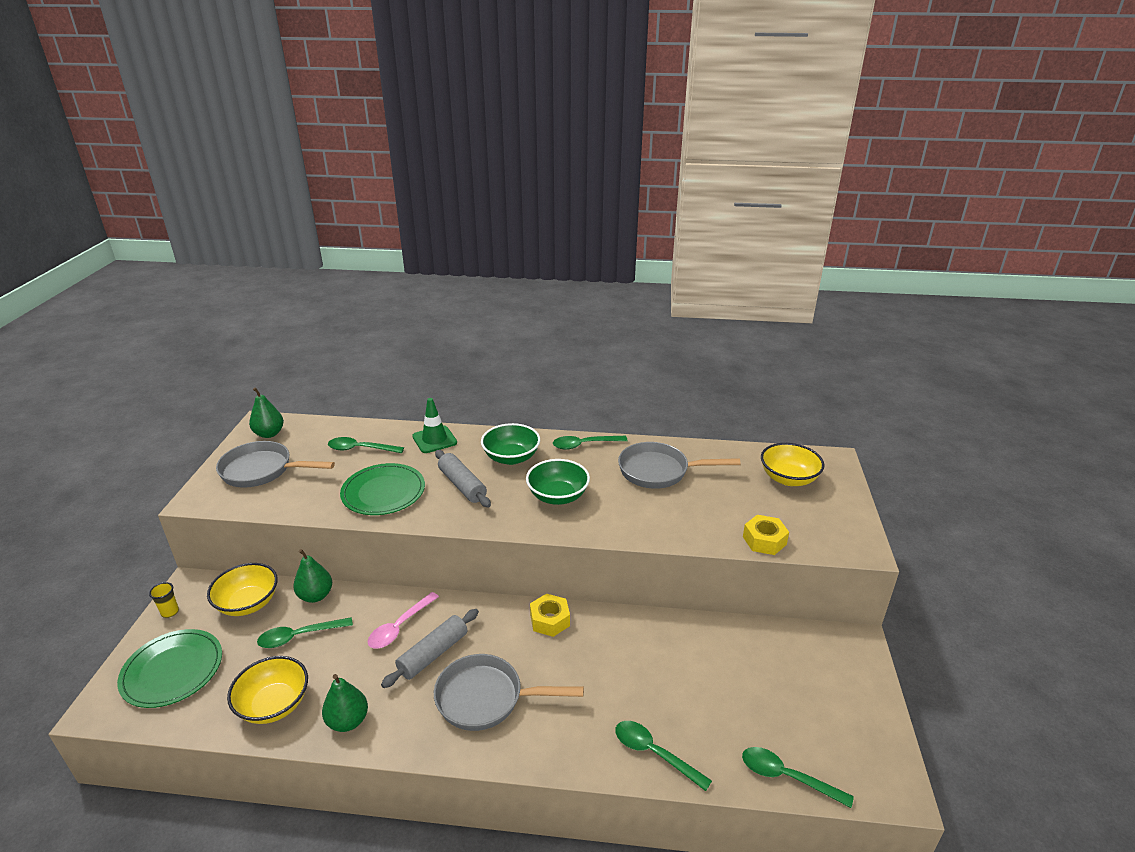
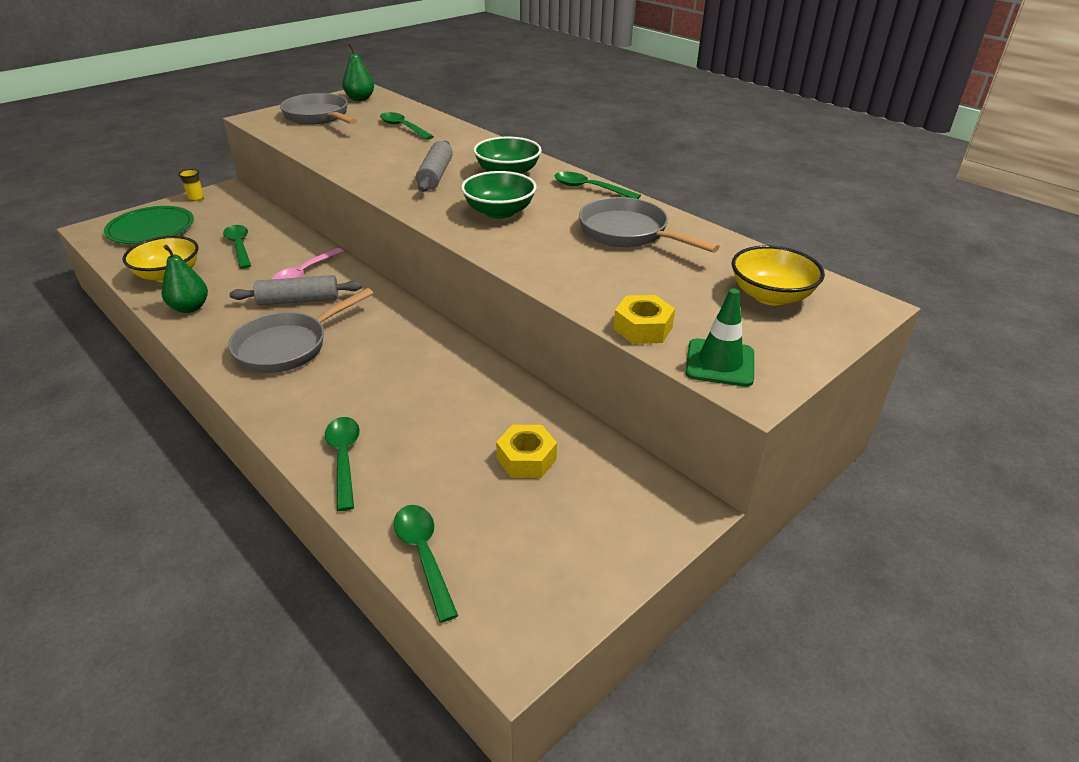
camera: 40 degrees right, 5 degrees up
yellow bowl [207,563,278,616] -> none
green spoon [257,617,353,648] -> green spoon turned 45 degrees clockwise [223,225,251,269]
green pear [293,549,332,603] -> none
green plate [340,463,425,515] -> none
pink spoon [368,592,439,649] -> pink spoon turned 45 degrees counterclockwise [272,248,344,279]
green traffic cone [412,398,457,453] -> green traffic cone moved to [685,288,754,387]
grey pan [434,654,584,731] -> grey pan turned 90 degrees counterclockwise [228,288,373,373]
yellow nut [530,593,570,637] -> yellow nut moved to [496,425,557,478]

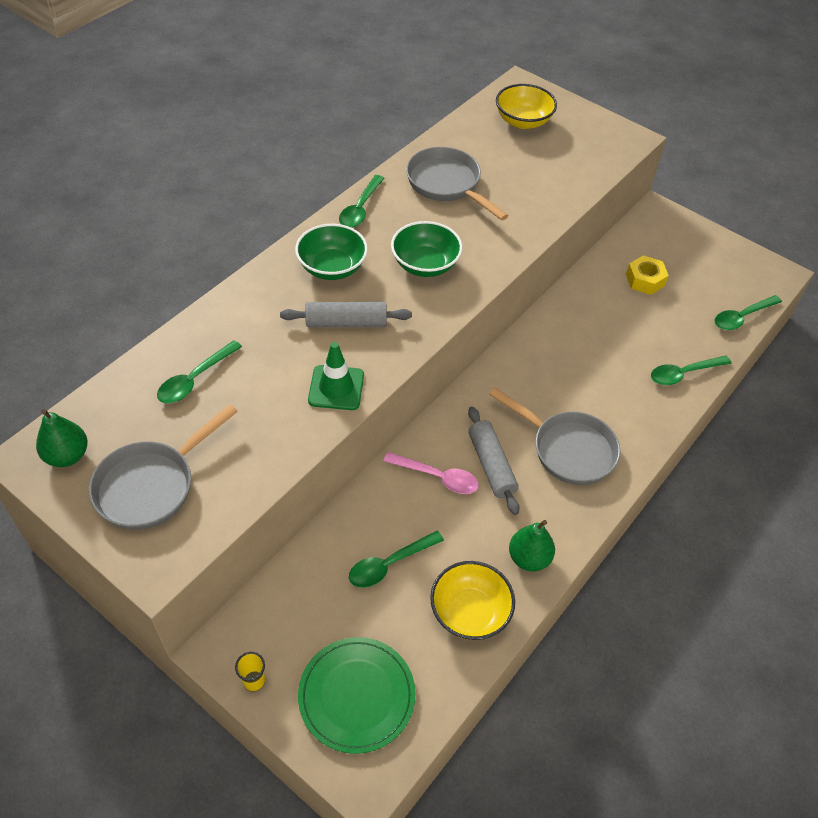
camera: 100 degrees left, 15 degrees up
grey pan [579,197,720,253] -> grey pan turned 105 degrees clockwise [406,147,509,220]
yellow nut [613,295,675,344] -> none
green traffic cone [685,288,754,387] -> green traffic cone moved to [308,342,364,410]

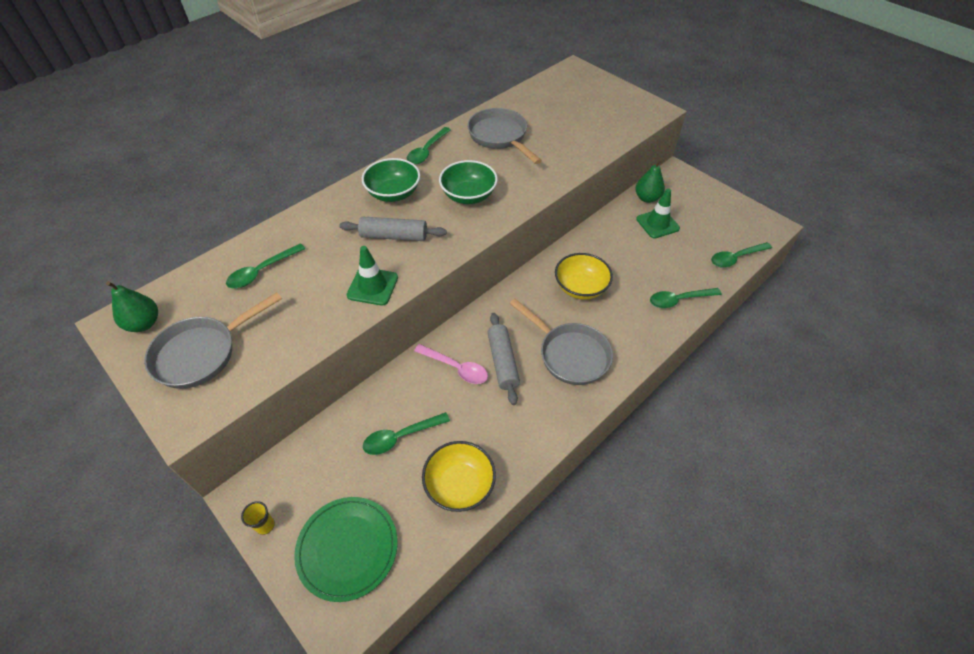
camera: 10 degrees right, 0 degrees up
yellow bowl [496,84,557,129] -> yellow bowl moved to [555,253,613,300]
green pear [509,520,555,572] -> green pear moved to [635,159,665,203]
yellow nut [626,255,669,295] -> green traffic cone [636,189,680,239]

